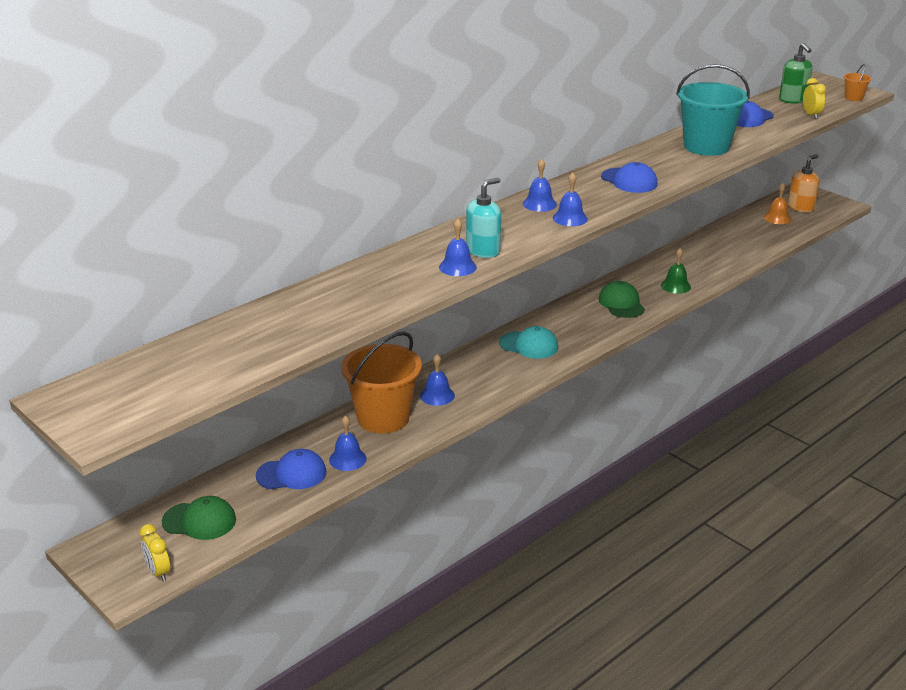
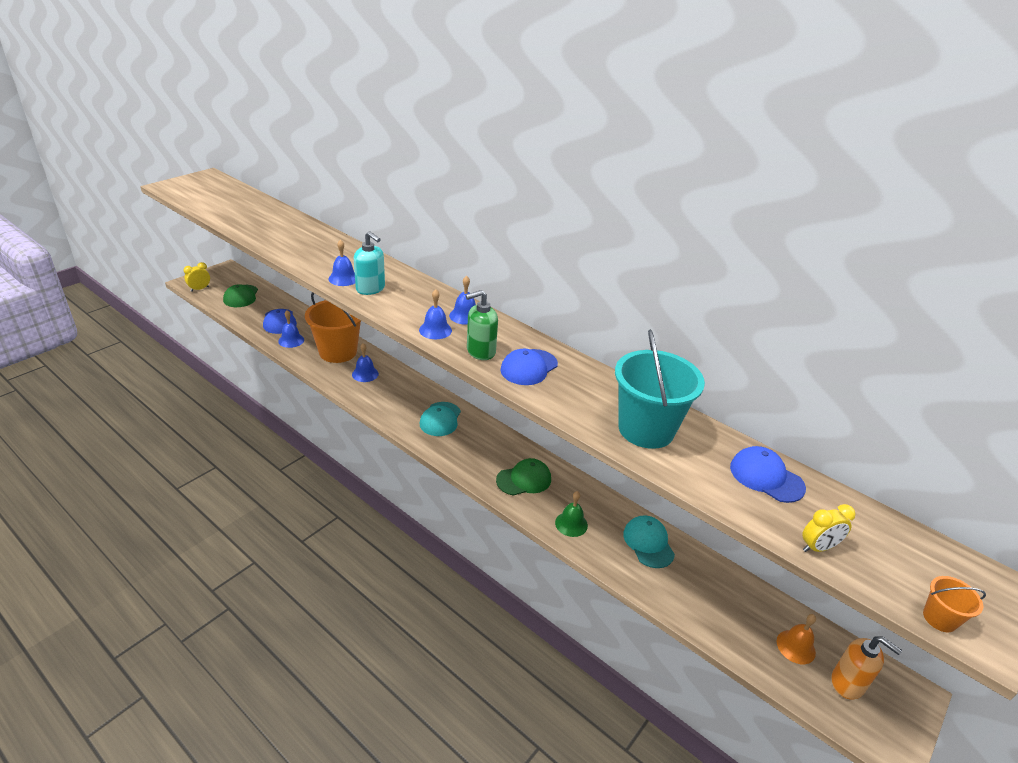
camera: 80 degrees right, 5 degrees up
green soap dispenser [779,43,813,104] -> green soap dispenser moved to [466,290,498,360]
none -> turquoise cap [623,515,675,568]

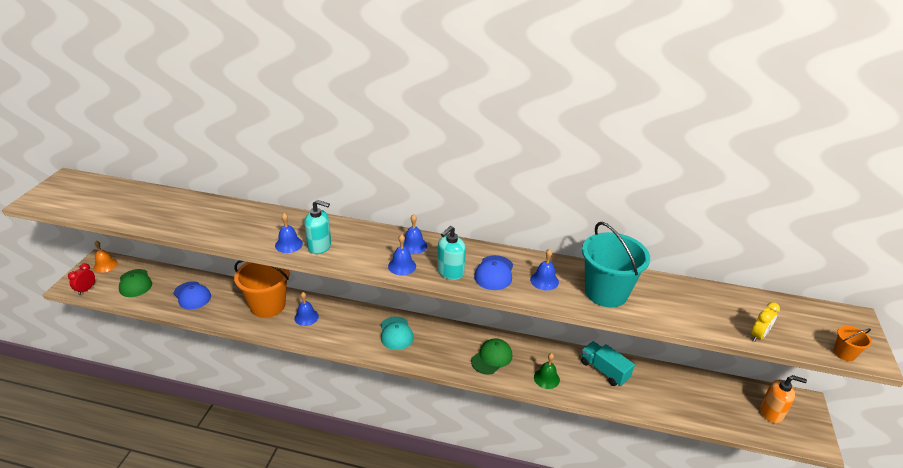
camera: 25 degrees left, 0 degrees up
yellow clock [183,262,210,292] -> red clock [68,263,95,295]
blue bell [278,310,304,348] -> blue bell moved to [530,249,559,291]
green soap dispenser [466,290,498,360] -> turquoise soap dispenser [437,226,466,280]
turquoise cap [623,515,675,568] -> turquoise truck [581,341,635,386]
blue cap [730,446,806,503] -> none
orange bell [777,614,816,664] -> orange bell moved to [94,241,118,273]

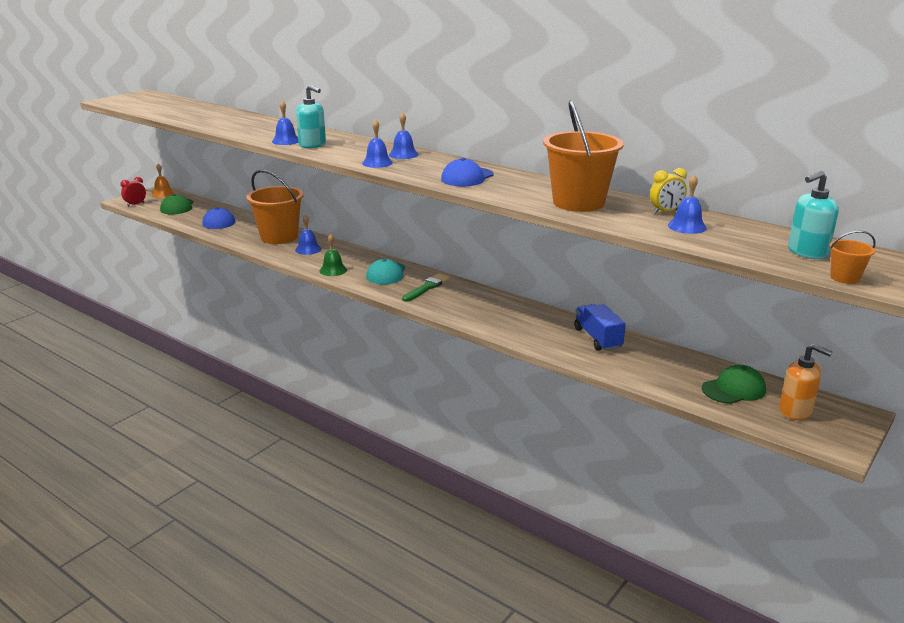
camera: 25 degrees right, 10 degrees down
turquoise soap dispenser [437,226,466,280] -> turquoise soap dispenser moved to [788,171,839,259]
green cap [471,338,512,375] -> green cap moved to [702,365,766,404]
blue bell [530,249,559,291] -> blue bell moved to [668,175,707,234]
green bell [534,353,560,389] -> green bell moved to [319,234,347,276]
turquoise truck [581,341,635,386] -> blue truck [574,304,626,351]
turquoise bucket [582,222,650,307] -> orange bucket [543,100,624,212]
yellow clock [751,302,780,342] -> yellow clock moved to [650,168,687,214]
none -> green brush [402,273,450,302]

